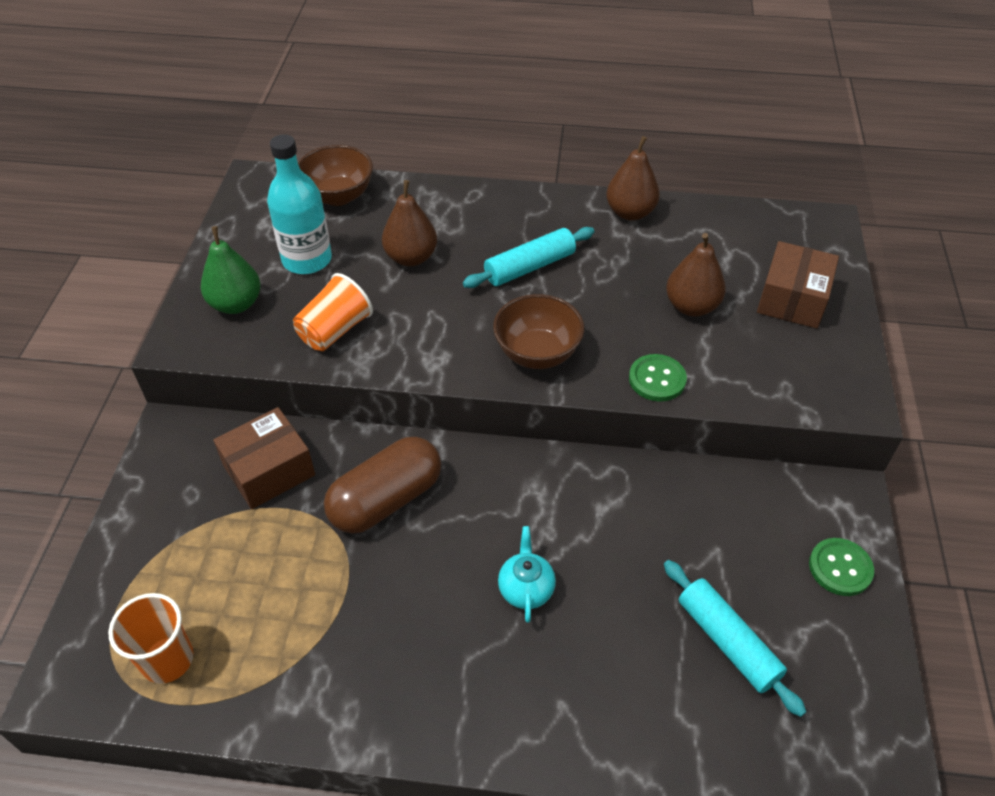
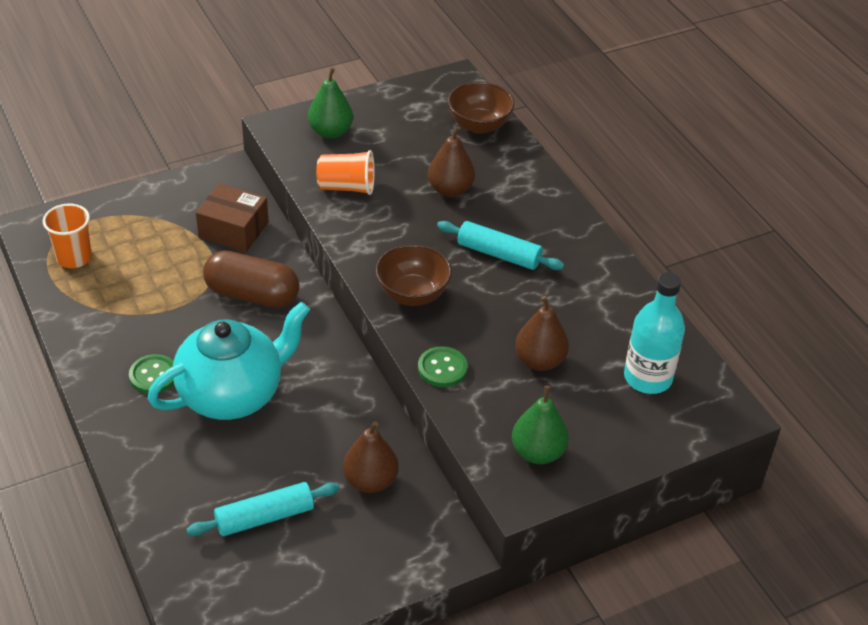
camera: 55 degrees right, 5 degrees down
turquoise bottle [267,134,332,274] -> turquoise bottle moved to [624,272,685,394]
turquoise teapot [498,526,556,623] -> turquoise teapot [147,302,310,420], size x2.40
brown pear [606,136,660,220] -> brown pear moved to [343,421,399,493]
turquoise rolling pin [664,560,806,717] -> turquoise rolling pin turned 45 degrees clockwise [186,482,340,536]
brown box [757,241,839,328] -> none
green button [809,538,874,596] -> green button moved to [129,354,174,394]
none -> green pear [512,386,569,464]

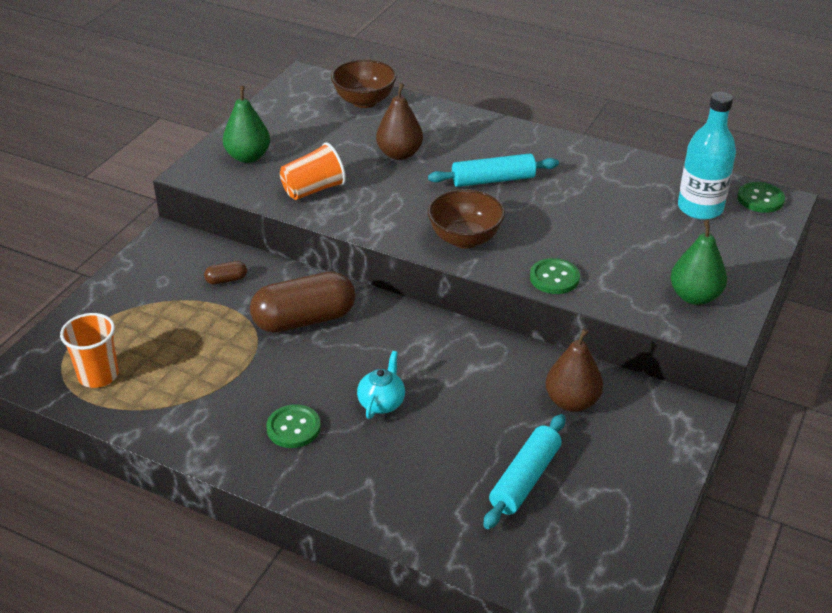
camera: 35 degrees left, 5 degrees down
turquoise teapot [147,302,310,420] -> turquoise teapot [357,351,405,419], size x0.42
brown box [196,183,269,252] -> brown capsule [204,261,247,285]
brown pear [515,296,569,371] -> none
none -> green button [738,182,785,213]

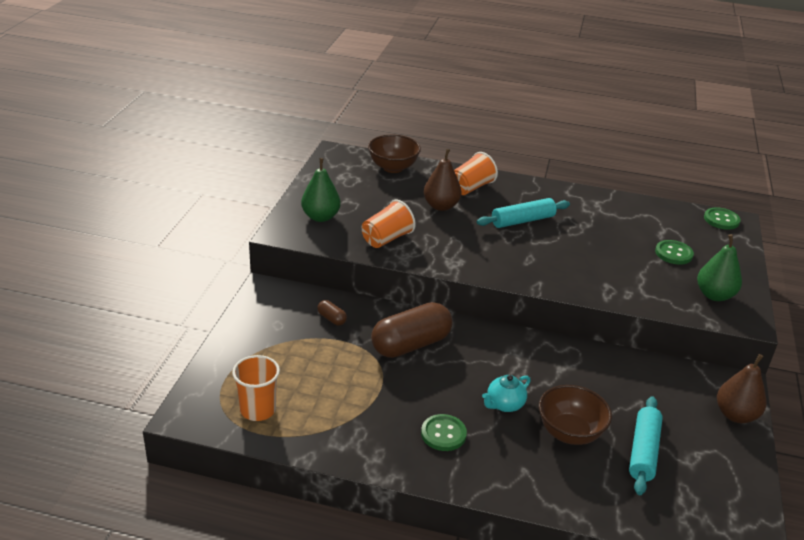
camera: 15 degrees left, 5 degrees down
brown capsule [204,261,247,285] -> brown capsule turned 75 degrees clockwise [317,300,347,325]
turquoise teapot [357,351,405,419] -> turquoise teapot turned 135 degrees counterclockwise [482,375,531,412]
brown bowl [428,189,505,248] -> brown bowl moved to [539,385,612,445]
green button [530,258,580,294] -> green button moved to [655,240,694,265]
brown pear [545,329,603,412] -> brown pear moved to [717,354,767,423]
turquoise bottle [678,92,736,220] -> none
none -> orange cup [454,152,498,195]

